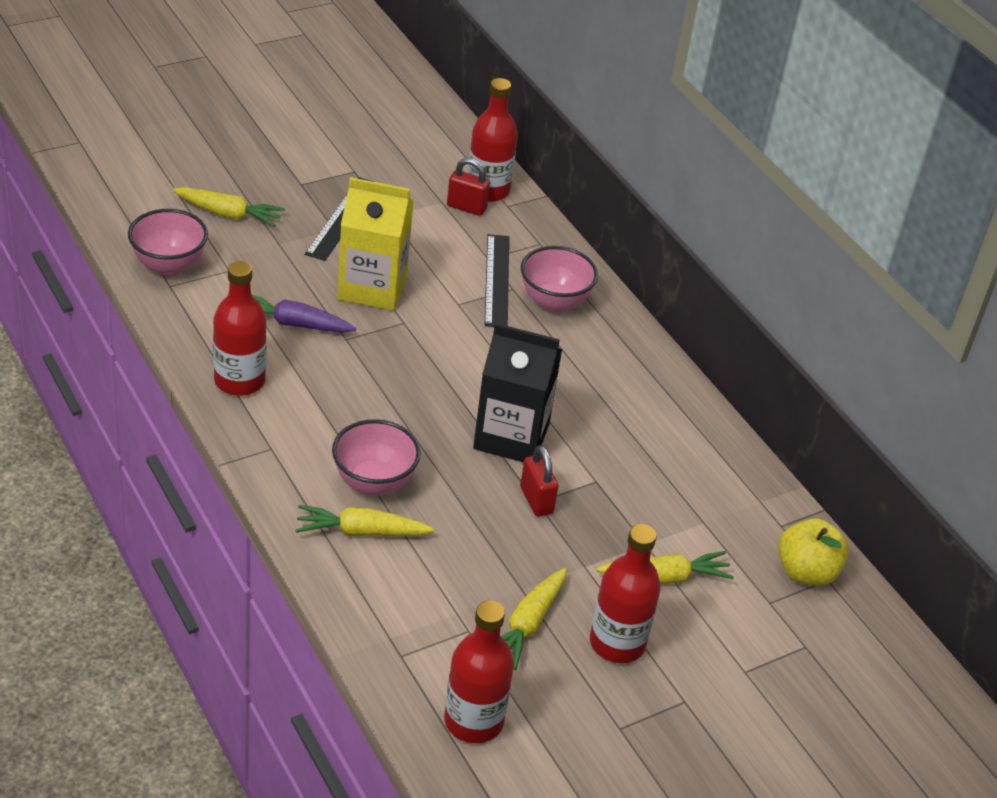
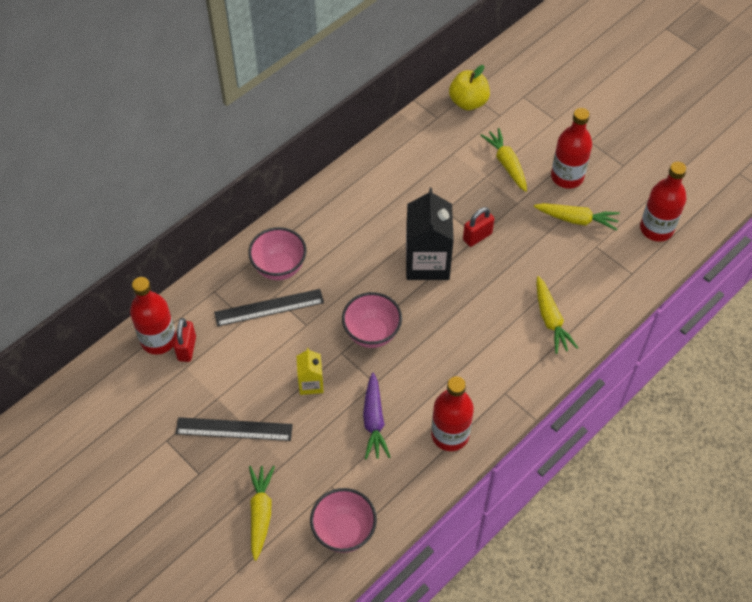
camera: 100 degrees left, 15 degrees up
pink bowl [332,419,421,496] -> pink bowl moved to [342,292,402,348]
yellow carton [337,177,414,311] -> yellow carton [297,348,324,395], size x0.52

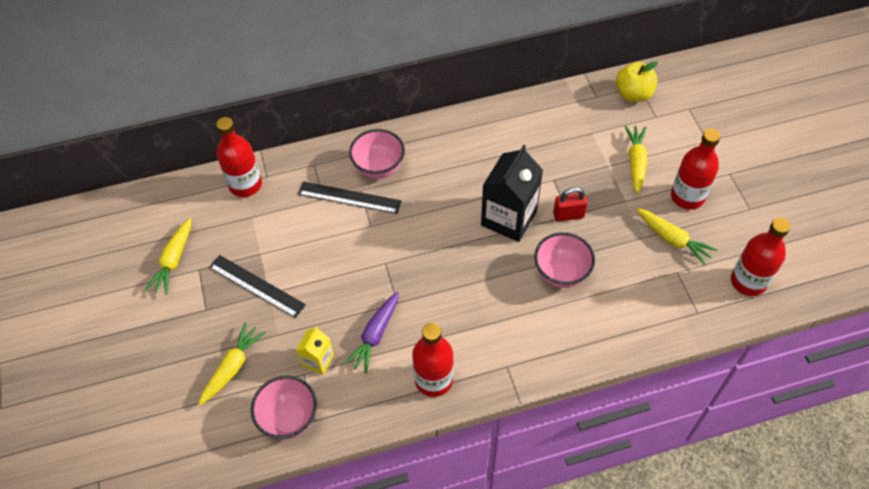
camera: 30 degrees right, 0 degrees up
red padlock [174,318,196,362] -> none
yellow carton [297,348,324,395] -> yellow carton moved to [296,327,334,375]
pink bowl [342,292,402,348] -> pink bowl moved to [534,232,595,288]
yellow carrot [537,276,578,354] -> yellow carrot moved to [145,218,191,295]

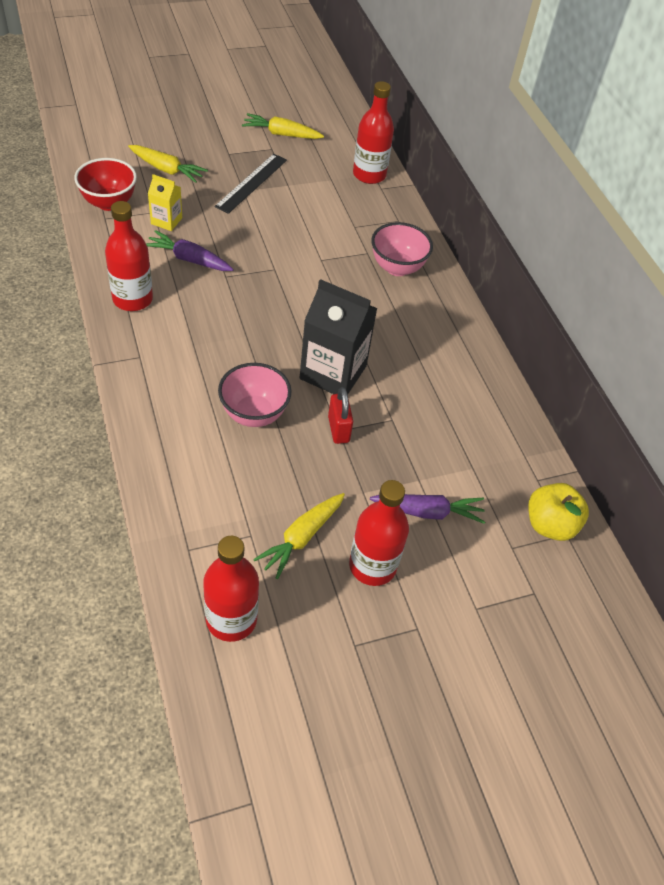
camera: 80 degrees right, 5 degrees down
pink bowl [251,376,317,440] -> red bowl [74,158,137,211]
black ruler [298,181,401,214] -> none
yellow carrot [625,125,647,194] -> purple carrot [370,494,485,524]

